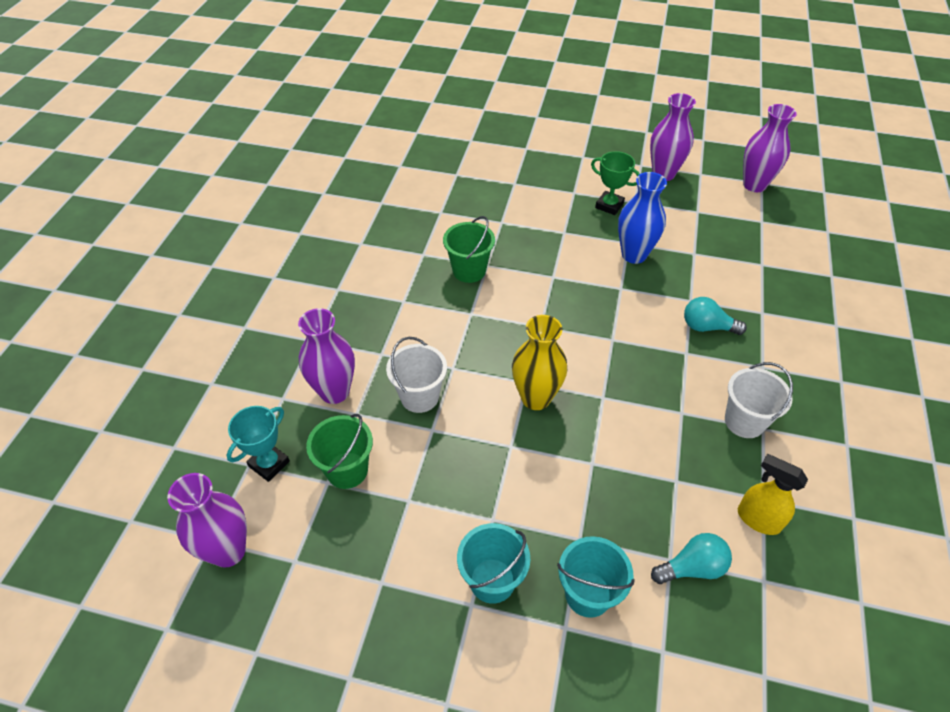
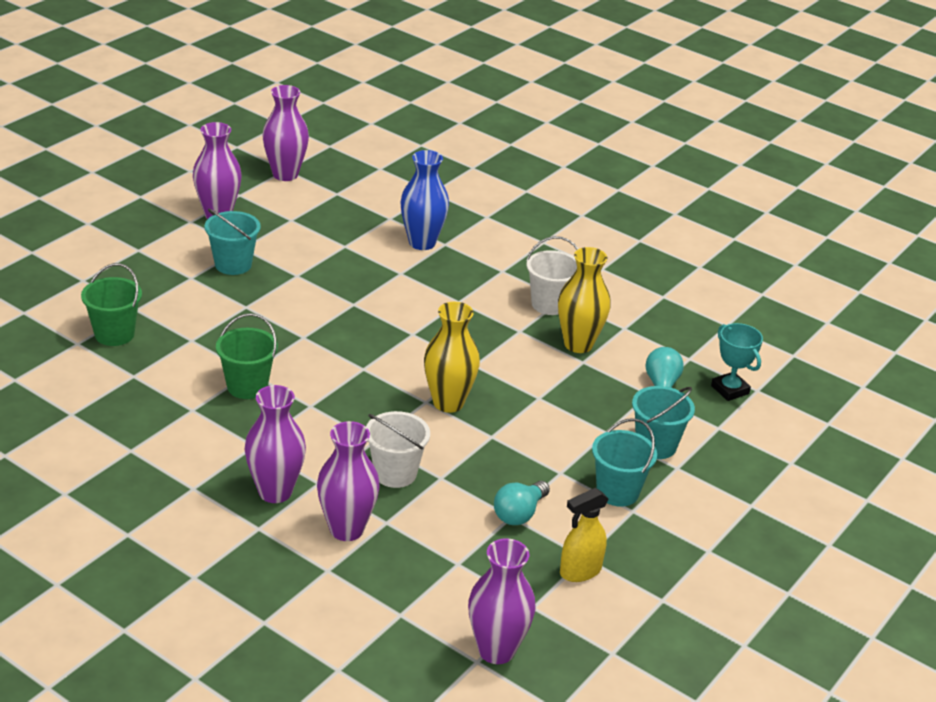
camera: 70 degrees left, 15 degrees down
turquoise trophy [227,406,290,482] -> turquoise trophy moved to [711,323,763,401]
green bucket [306,414,373,489] -> green bucket moved to [81,263,142,346]
green trophy [591,151,640,215] -> turquoise bucket [205,209,260,275]
blue vase [618,172,667,264] -> blue vase moved to [400,150,449,250]
turquoise light bulb [684,297,747,335] -> turquoise light bulb moved to [494,481,550,525]
yellow spray bottle [738,454,808,535] -> yellow spray bottle moved to [560,488,609,582]
none -> purple vase [244,385,306,503]
none -> yellow vase [558,247,611,353]

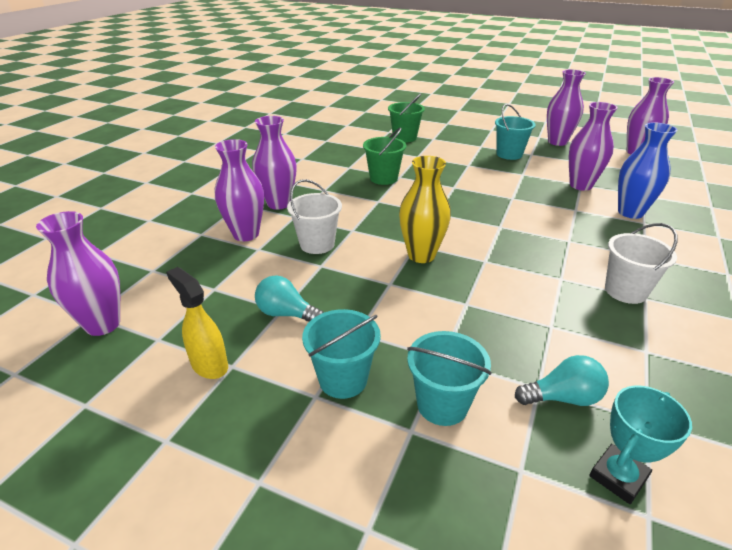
camera: 80 degrees right, 0 degrees up
yellow vase [558,247,611,353] -> none
none -> purple vase [569,102,618,191]

